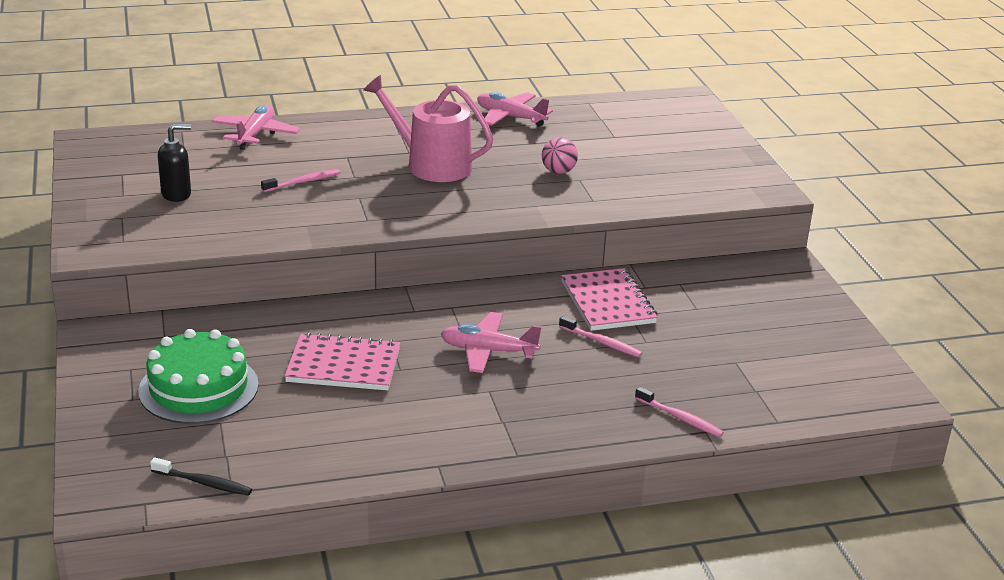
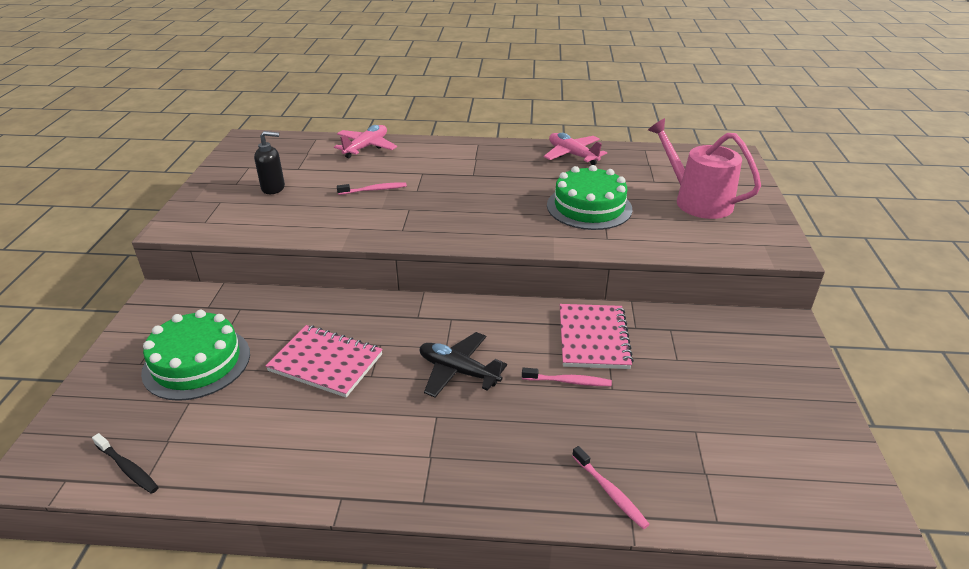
camera: 20 degrees right, 5 degrees up
pink watering can [363,75,493,182] -> pink watering can moved to [648,118,761,219]
pink plane [441,312,542,373] -> black plane [420,332,507,397]
pink ball [542,137,578,174] -> green cake [547,165,632,230]
pink toothbrush [559,316,643,357] -> pink toothbrush turned 45 degrees counterclockwise [522,368,612,386]

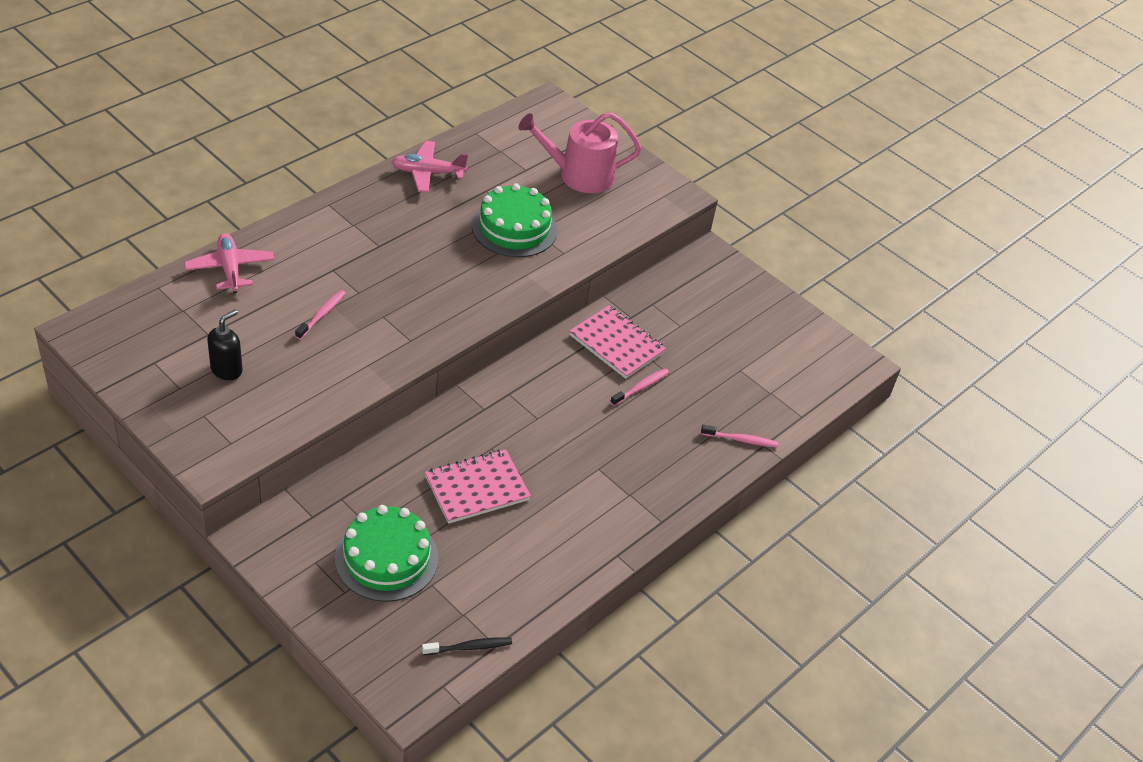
camera: 55 degrees left, 10 degrees up
black plane [420,332,507,397] -> none

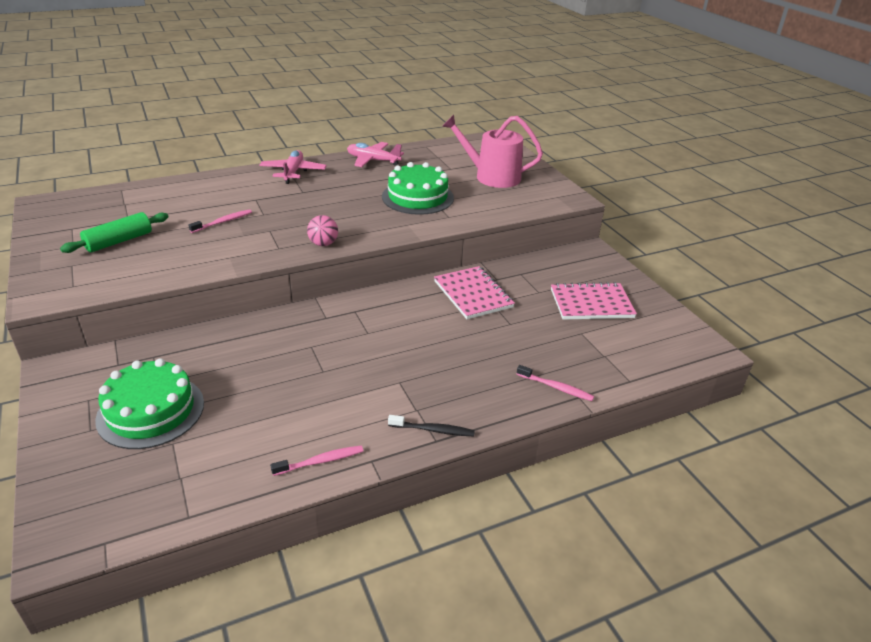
camera: 25 degrees right, 10 degrees down
pink plane [184,233,274,293] -> pink plane moved to [260,150,326,184]
black soap dispenser [207,310,243,380] -> green rolling pin [60,212,168,253]
black toothbrush [422,637,512,655] -> black toothbrush moved to [388,415,475,436]
pink notebook [425,449,531,524] -> pink notebook moved to [551,282,637,320]
pink toothbrush [610,368,669,406] -> pink toothbrush moved to [270,445,363,476]
none -> pink ball [307,215,338,246]

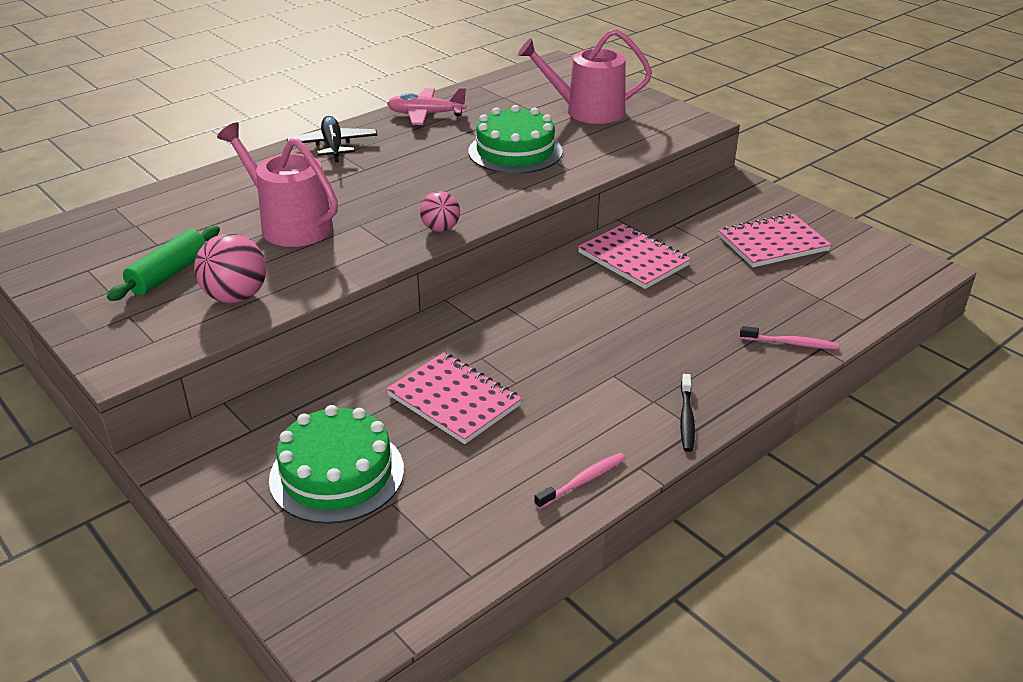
camera: 15 degrees left, 0 degrees up
pink toothbrush [188,209,252,233] -> pink watering can [217,122,338,247]
pink plane [260,150,326,184] -> black plane [287,116,378,162]
black toothbrush [388,415,475,436] -> black toothbrush turned 105 degrees clockwise [680,374,695,452]
none -> pink ball [194,234,266,303]
none -> pink notebook [386,353,522,444]

